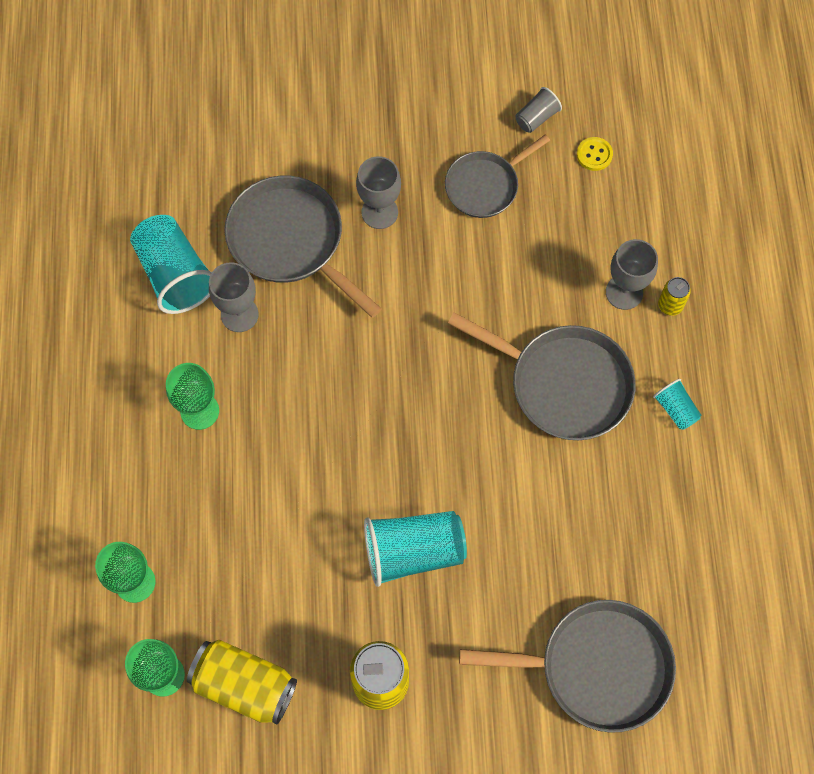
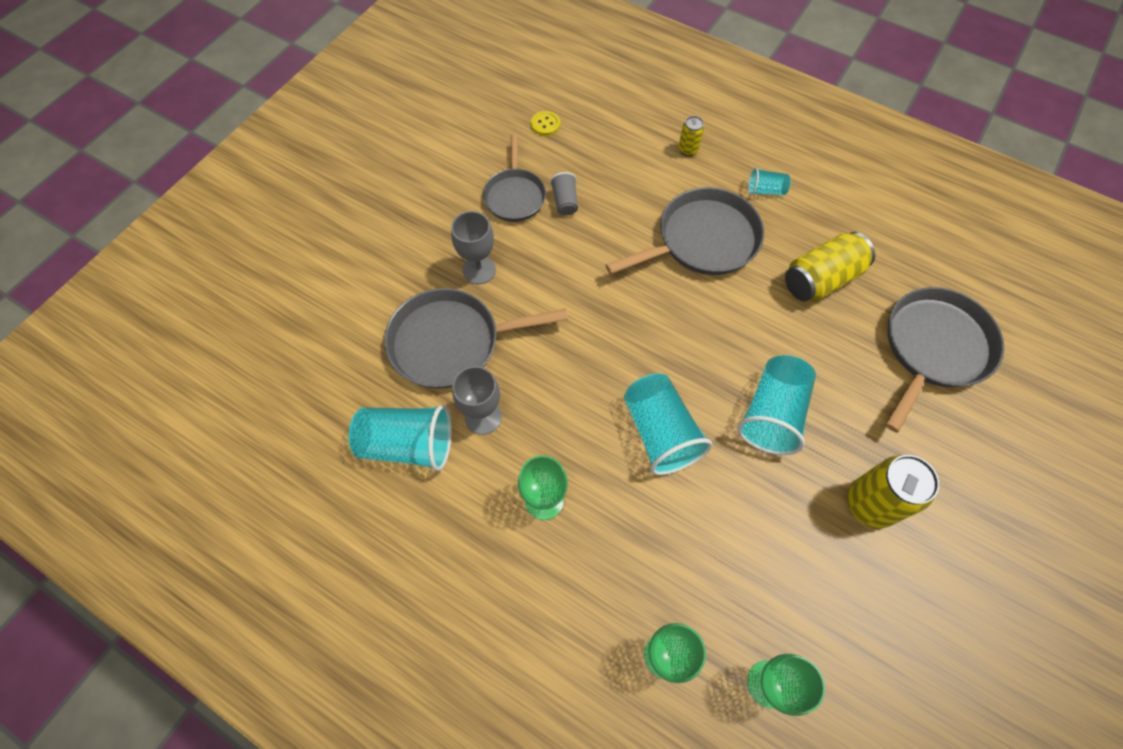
camera: 55 degrees left, 5 degrees down
yellow can [187,640,297,725] -> yellow can moved to [785,232,875,302]
grey cup [516,87,562,133] -> grey cup moved to [550,172,578,216]
grey goblet [606,239,658,310] -> none
none -> turquoise cup [624,373,712,475]

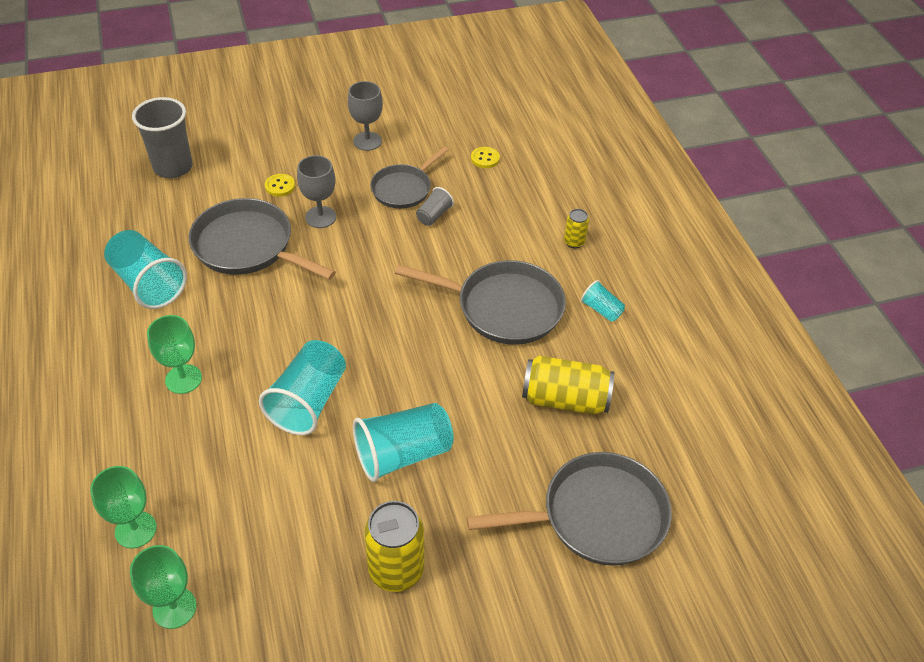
camera: 40 degrees right, 15 degrees down
grey goblet [452,366,502,435] -> grey goblet moved to [348,81,383,151]
none -> grey cup [132,97,193,178]
none -> yellow button [265,174,295,197]

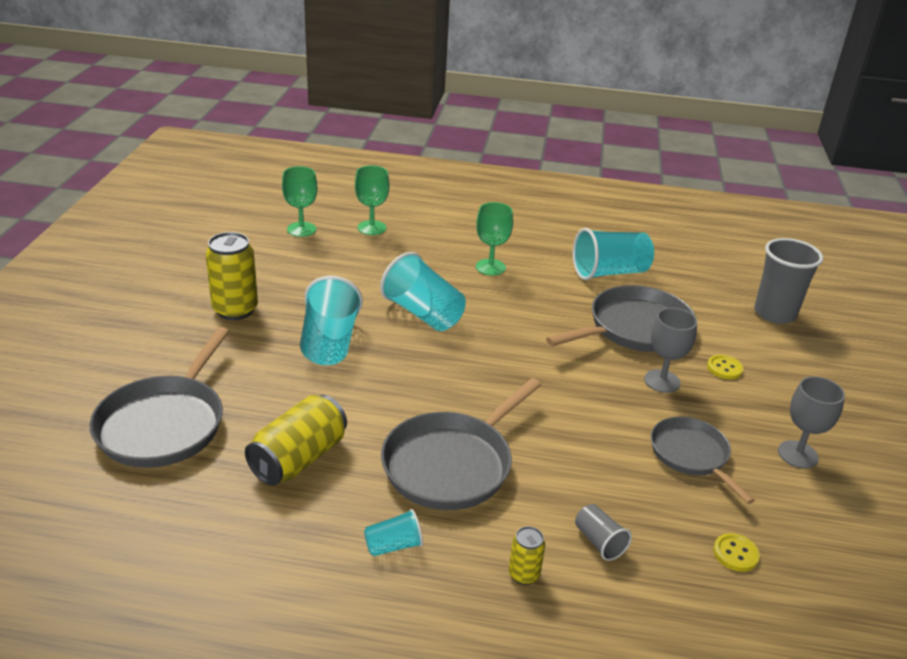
camera: 115 degrees right, 15 degrees down
grey cup [416,187,454,226] -> grey cup moved to [575,504,632,561]

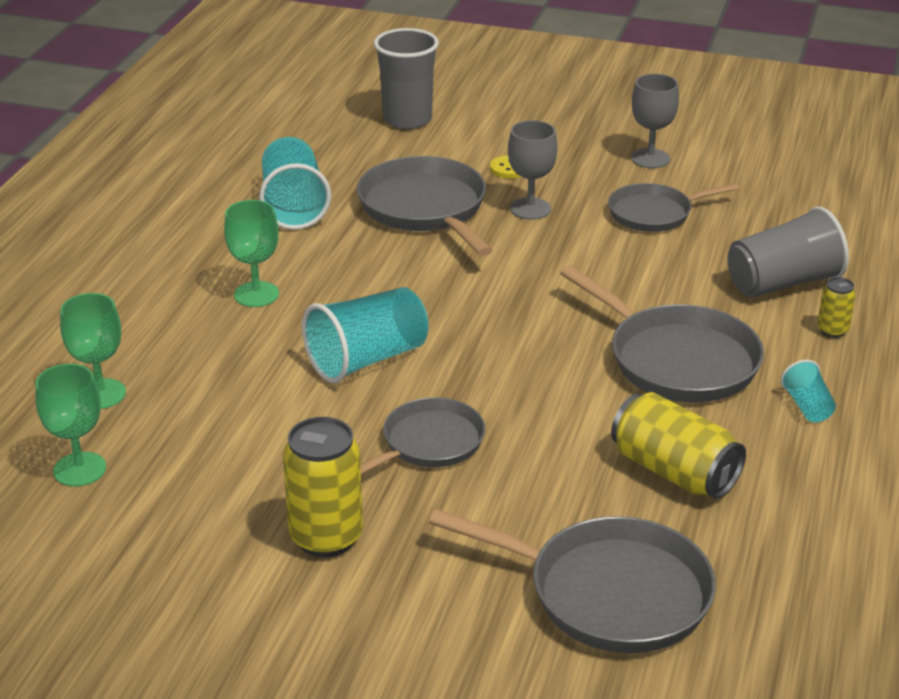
camera: 80 degrees left, 0 degrees up
turquoise cup [300,276,363,365] -> grey pan [361,397,485,475]
grey cup [575,504,632,561] -> grey cup [727,206,849,298], size x2.01
yellow button [713,533,760,572] -> none

